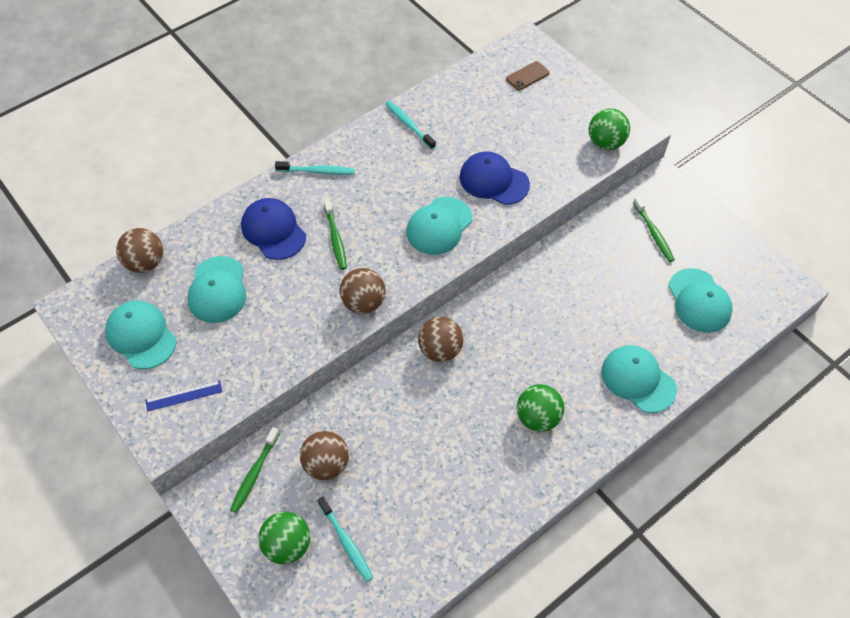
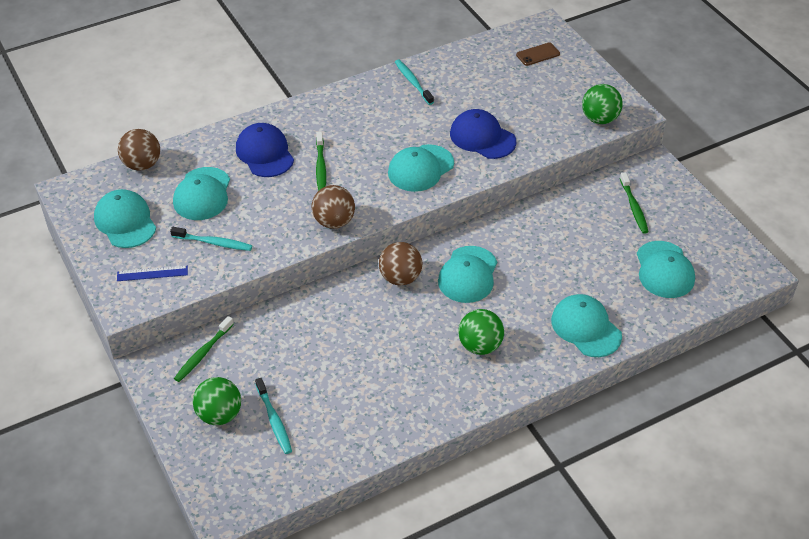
camera: 10 degrees right, 10 degrees down
turquoise toothbrush [275,161,355,175] -> turquoise toothbrush moved to [170,227,252,251]
brown ball [300,431,349,480] -> none
none -> turquoise cap [438,246,497,303]

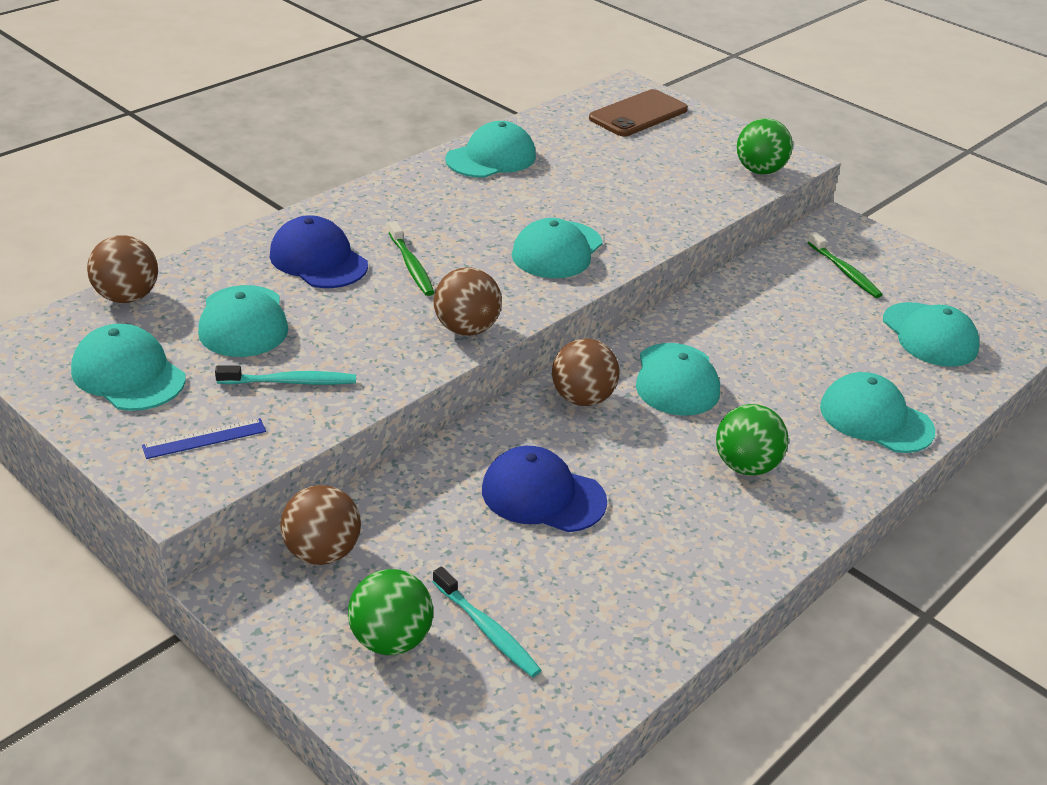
camera: 20 degrees left, 10 degrees down
green toothbrush [174,316,234,382] -> brown ball [280,485,361,565]
turquoise toothbrush [395,60,434,105] -> turquoise cap [445,121,536,178]
blue cap [450,109,516,159] -> blue cap moved to [482,446,607,532]
brown phone [516,42,560,66] -> brown phone [589,89,688,136], size x1.78

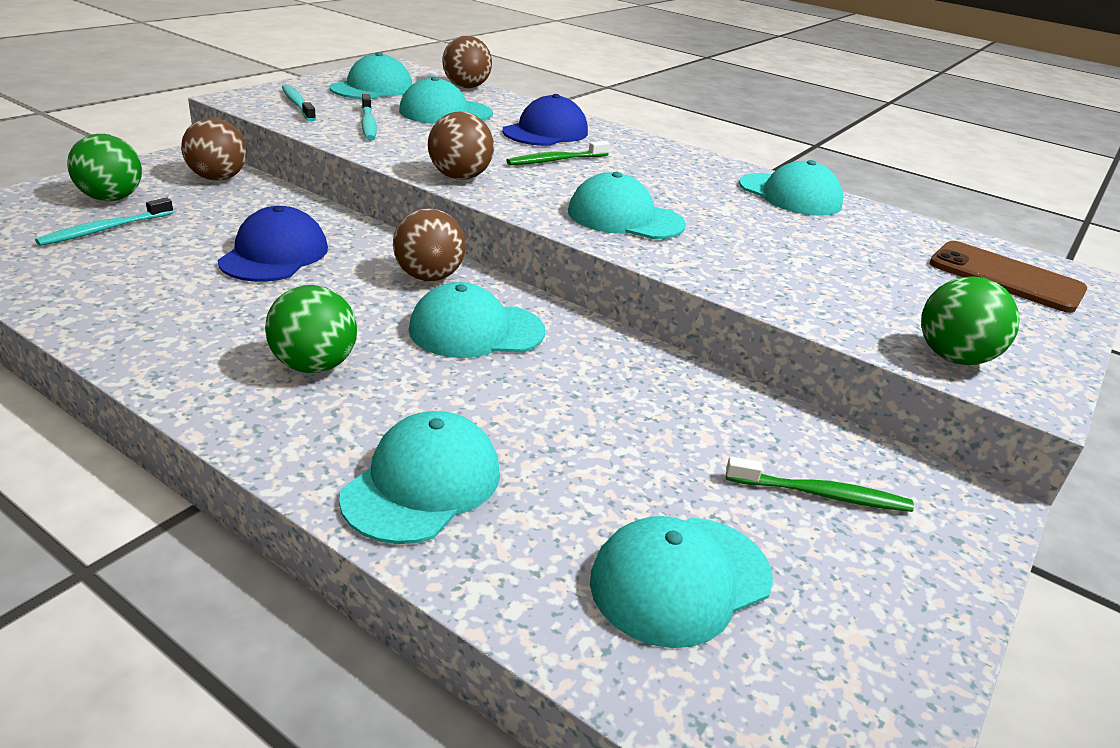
camera: 80 degrees right, 5 degrees down
blue ruler [142,418,266,459] -> turquoise toothbrush [282,85,316,121]
green toothbrush [807,232,883,298] -> green toothbrush turned 135 degrees counterclockwise [726,456,914,512]

